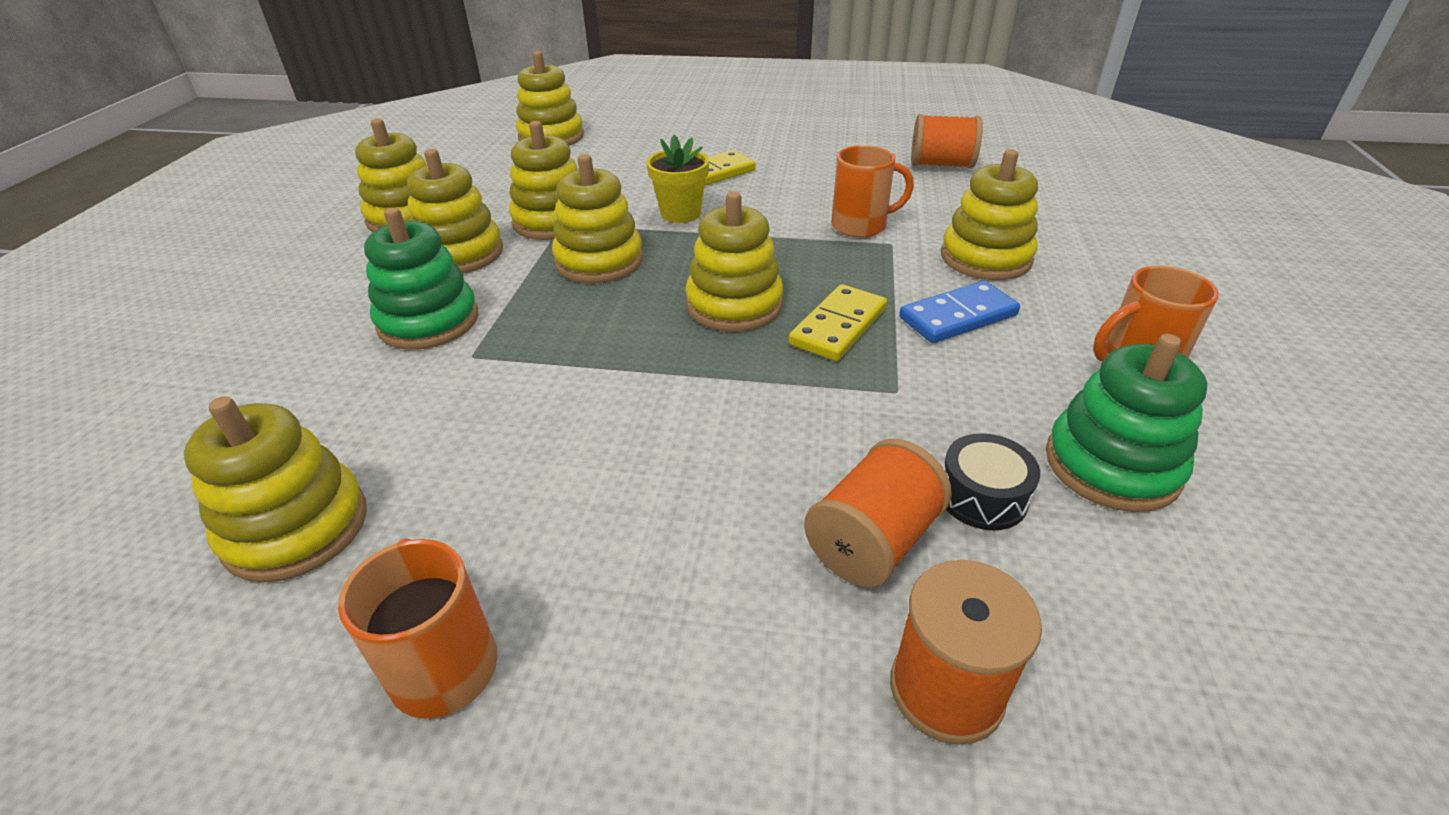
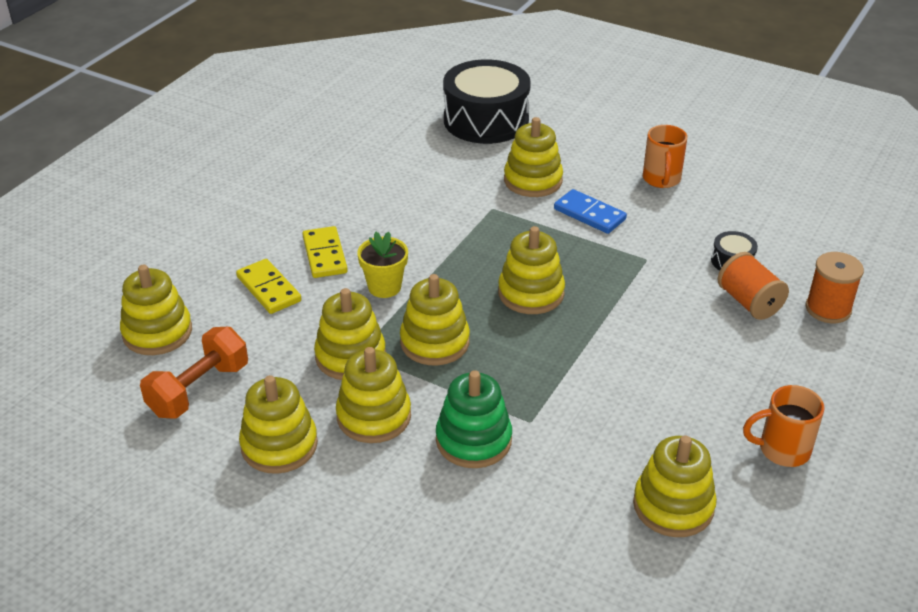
camera: 70 degrees left, 0 degrees up
yellow domino [789,284,887,361] -> yellow domino moved to [236,259,301,314]
orange mug [831,145,914,238] -> none
blue domino [899,281,1020,343] -> blue domino turned 45 degrees counterclockwise [554,189,627,234]
orange spool [911,114,983,168] -> none
green stacking toy [1046,334,1207,512] -> none
none -> orange dumbbell [140,327,248,419]
none -> black drum [443,59,531,144]

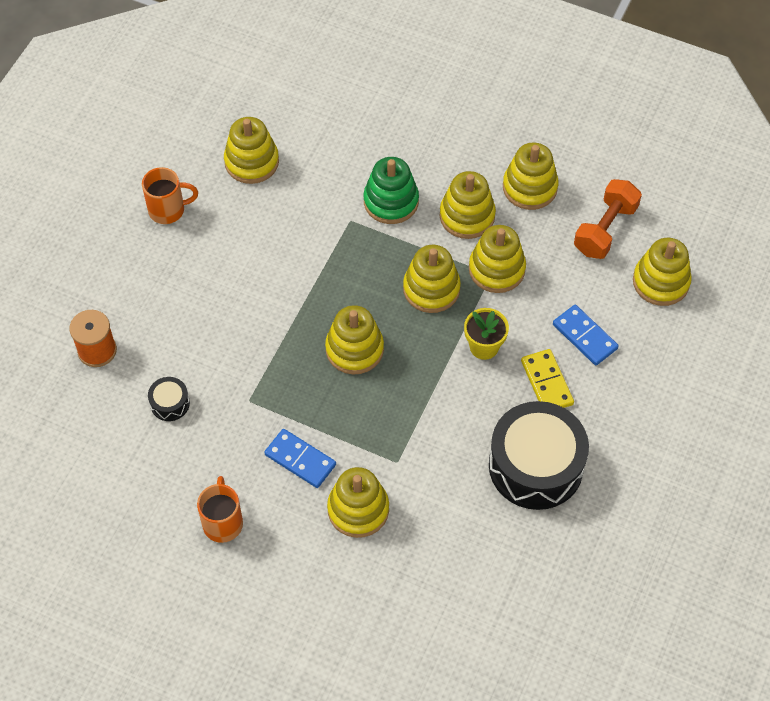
camera: 175 degrees right, 20 degrees up
yellow domino [236,259,301,314] -> blue domino [553,305,619,365]
black drum [443,59,531,144] -> black drum moved to [489,401,589,510]
orange spool [718,252,789,320] -> none

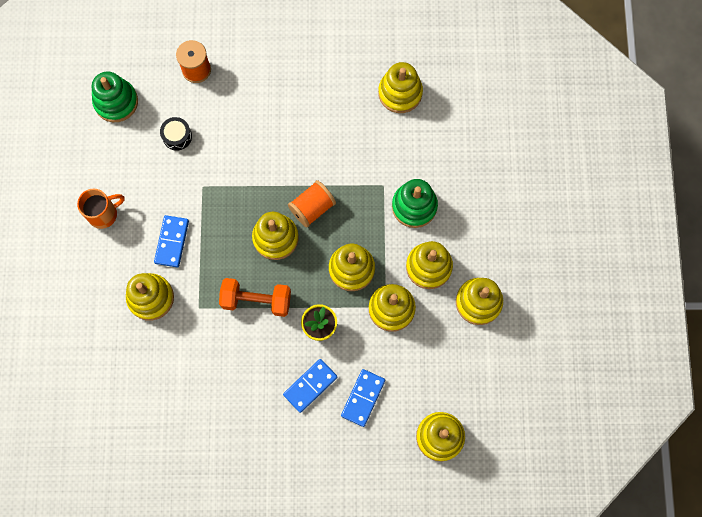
camera: 65 degrees right, 15 degrees up
orange mug [142,167,198,224] -> none
black drum [489,401,589,510] -> none
yellow domino [521,349,574,408] -> blue domino [283,359,337,413]
orange dumbbell [574,179,642,259] -> orange dumbbell moved to [219,278,291,317]
none -> green stacking toy [92,71,138,122]
none -> orange spool [288,180,336,227]

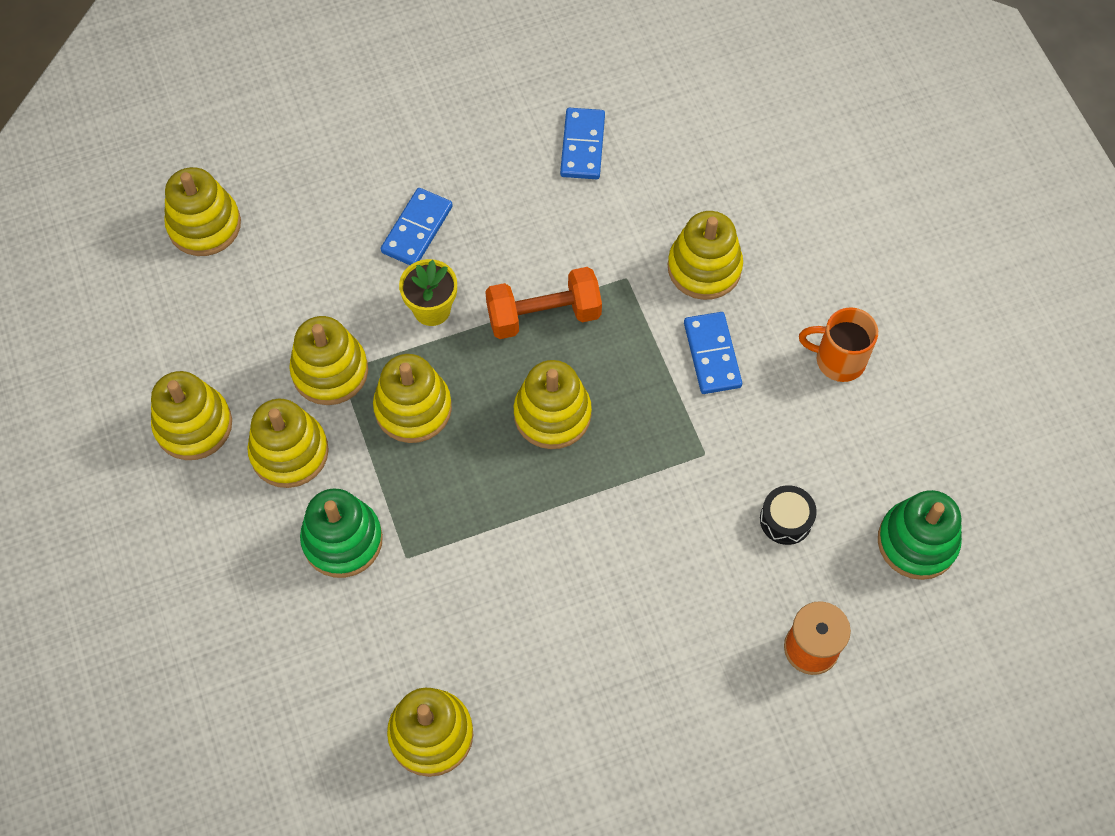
camera: 160 degrees right, 10 degrees down
orange mug [77,188,125,229] -> orange mug turned 60 degrees clockwise [799,307,878,382]
orange spool [288,180,336,227] -> none
blue domino [341,369,385,427] -> blue domino moved to [560,108,605,179]

